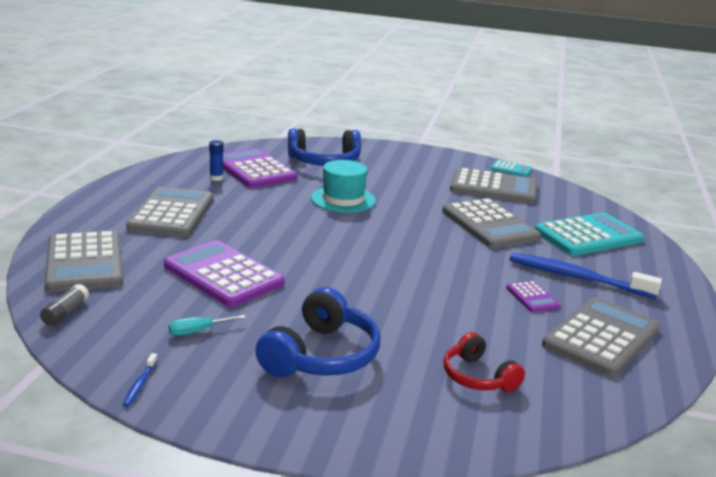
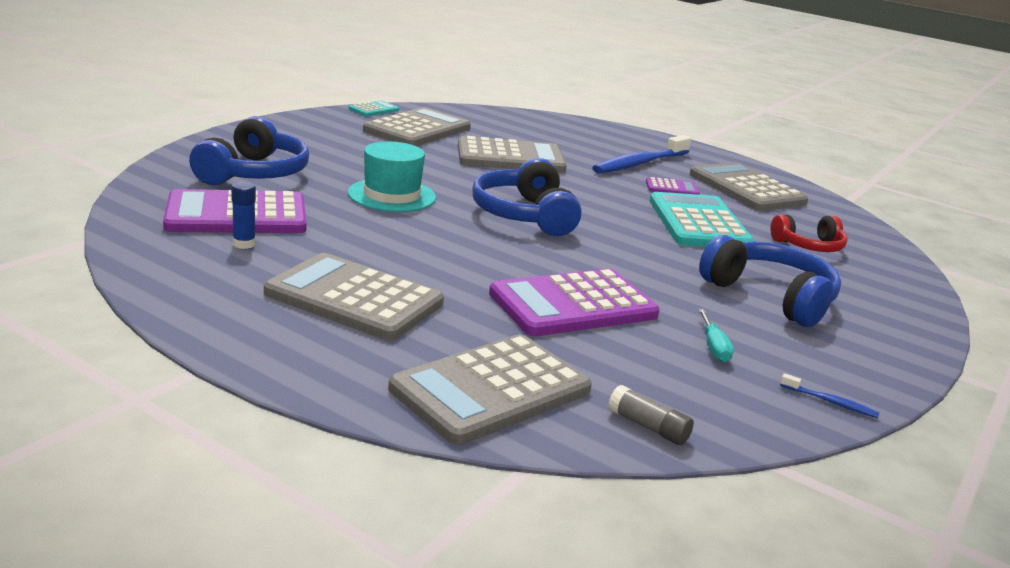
camera: 70 degrees left, 0 degrees up
grey calculator [44,230,123,292] -> grey calculator turned 135 degrees clockwise [388,334,592,445]
turquoise calculator [535,213,644,256] -> turquoise calculator moved to [650,192,754,247]
none -> blue headphones [472,158,582,236]

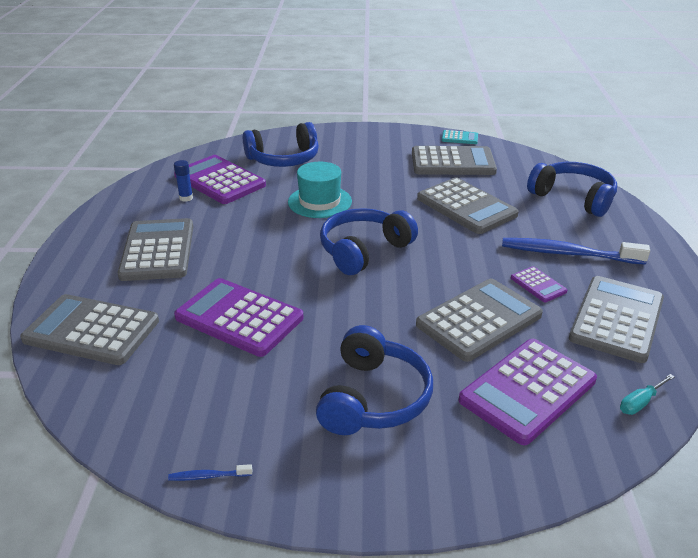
camera: 60 degrees right, 10 degrees up
grey glue stick [608,385,694,445] -> none
turquoise calculator [650,192,754,247] -> grey calculator [416,279,543,362]
turquoise screwdriver [698,309,734,362] -> turquoise screwdriver moved to [620,374,675,415]
red headphones [770,215,848,252] -> purple calculator [459,339,597,445]
blue toothbrush [780,373,879,418] -> blue toothbrush turned 90 degrees clockwise [168,464,252,481]
none -> blue headphones [527,162,617,217]

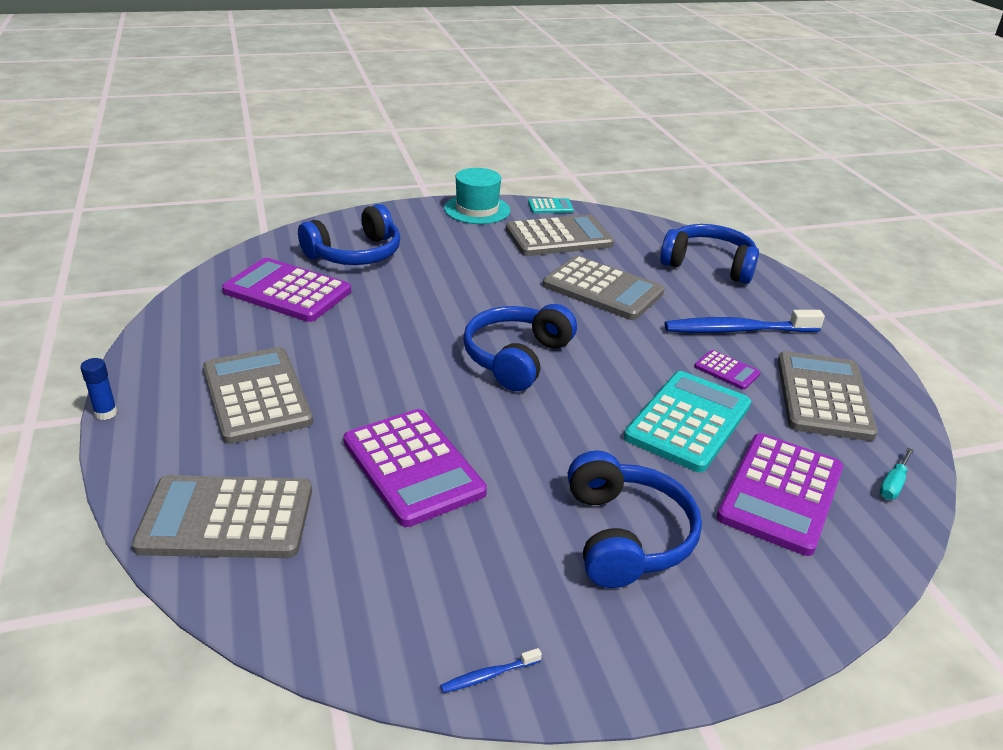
camera: 20 degrees left, 0 degrees up
blue glue stick [174,160,193,202] -> blue glue stick moved to [80,358,117,420]
purple calculator [174,278,304,357] -> purple calculator turned 135 degrees counterclockwise [343,409,487,527]
turquoise hat [288,162,352,218] -> turquoise hat moved to [444,168,510,224]
grey calculator [416,279,543,362] -> turquoise calculator [624,371,751,472]

